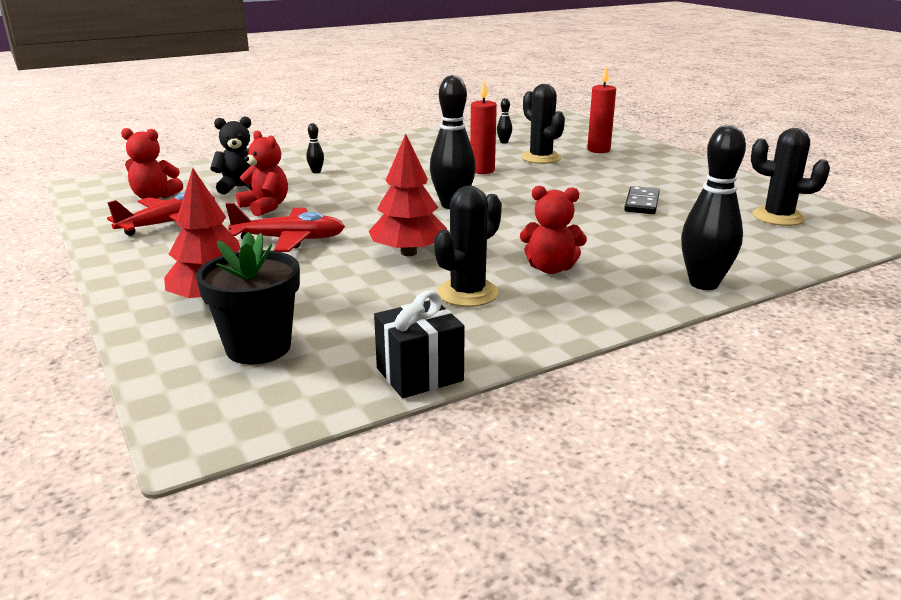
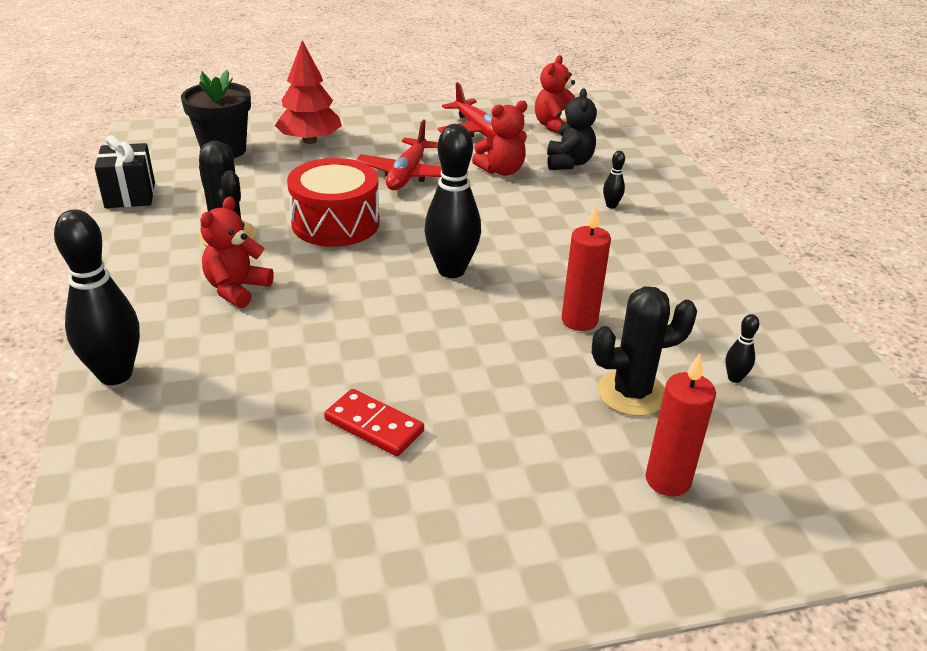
camera: 105 degrees right, 10 degrees up
red tree [369,134,447,256] -> red drum [287,158,380,247]
black domino [624,186,660,214] -> red domino [324,389,424,456]
black cactus [751,128,830,226] -> none

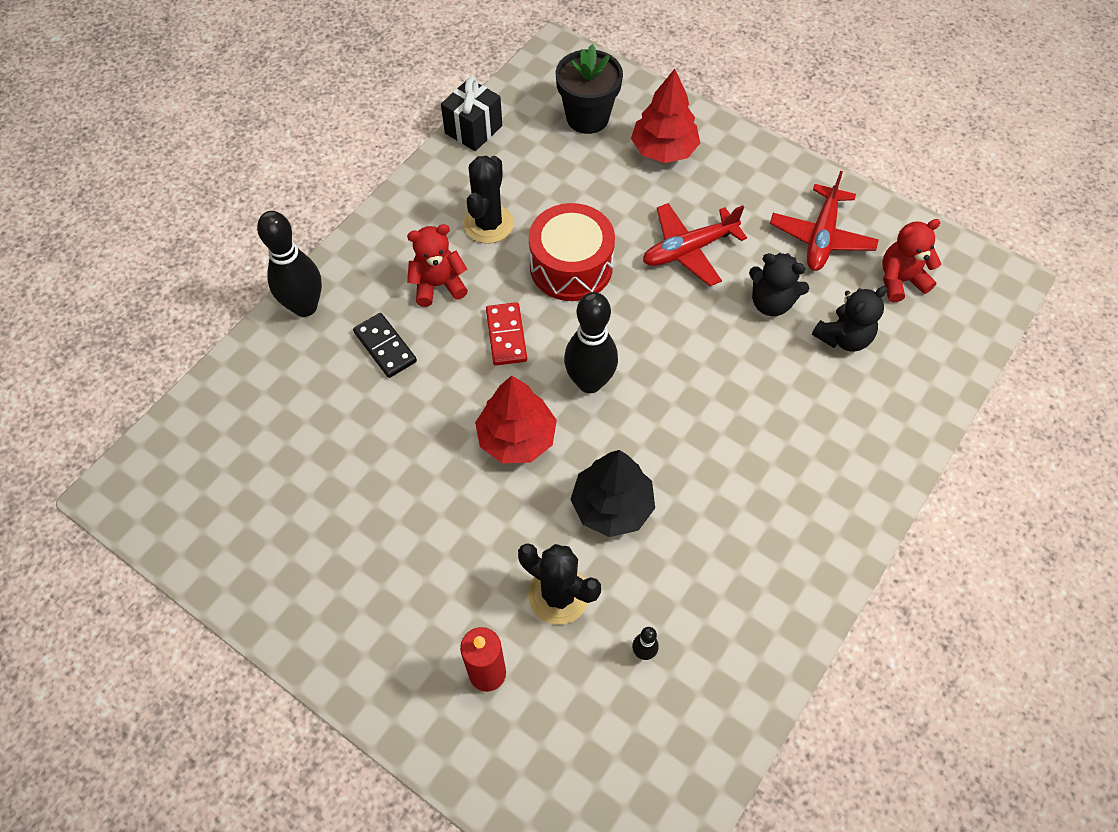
camera: 50 degrees right, 25 degrees up
red domino [324,389,424,456] -> red domino moved to [486,302,527,366]
red teddy bear [472,101,527,176] -> black teddy bear [749,253,809,316]
red candle [561,205,611,331] -> black tree [570,450,655,537]
black bowling pin [603,151,625,208] -> none
none -> black domino [353,313,417,378]
none -> red tree [475,376,557,463]

